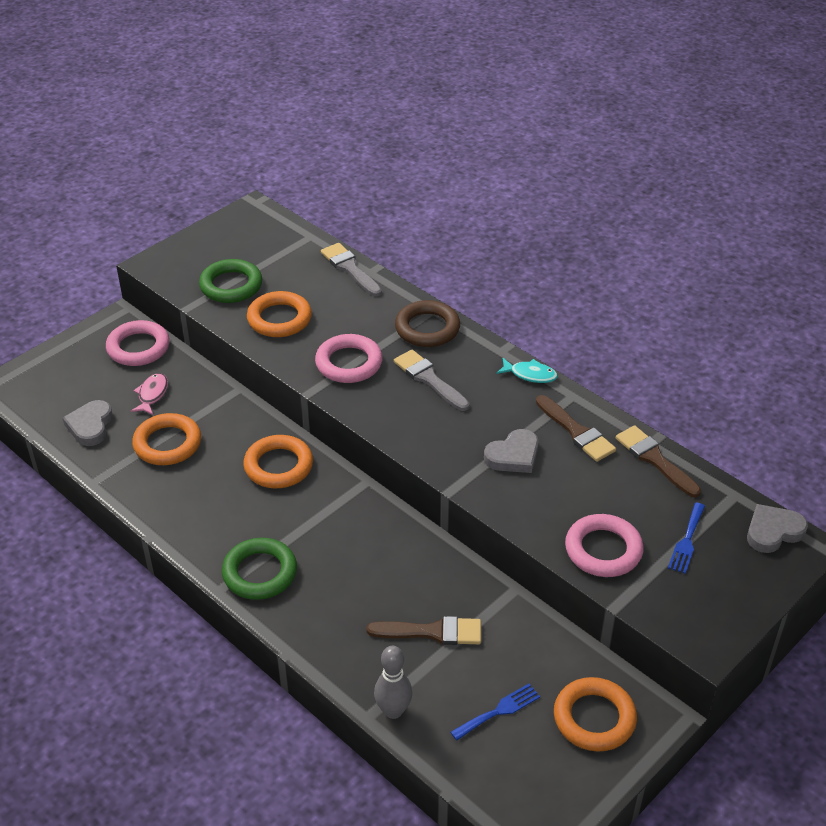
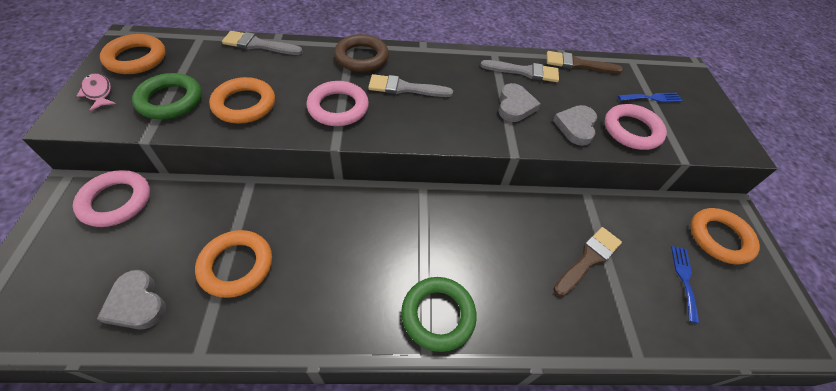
camera: 50 degrees left, 10 degrees up
pink fish [131,373,168,415] -> pink fish moved to [77,73,116,111]
orange ring [243,435,313,488] -> orange ring moved to [100,34,166,74]
grey bowling pin [374,646,413,719] -> none
turquoise fish [496,358,558,383] -> none
brown brush [536,395,616,462] -> grey brush [480,60,559,82]
blue fork [668,503,705,574] -> blue fork turned 75 degrees counterclockwise [618,93,683,102]
grey heart [747,504,808,553] -> grey heart moved to [553,105,597,146]

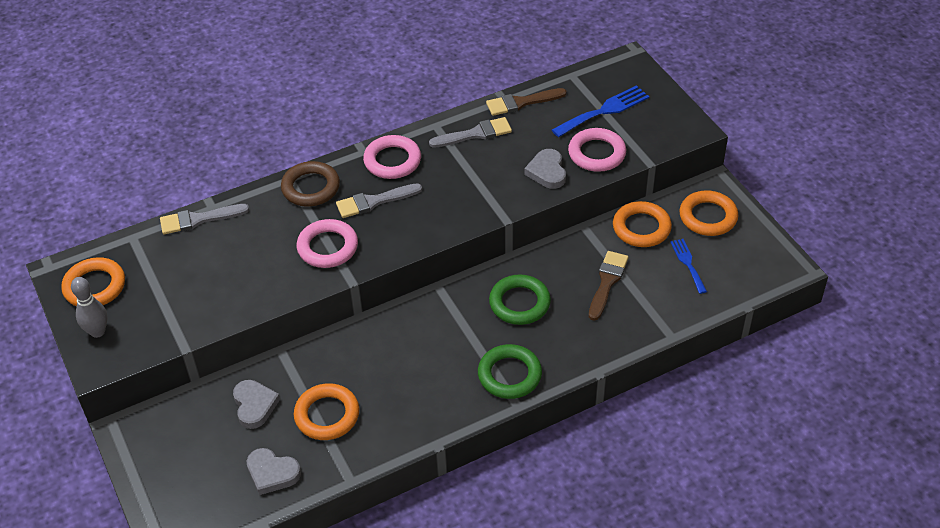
camera: 20 degrees left, 5 degrees down
pink ring [73,170,150,227] -> pink ring moved to [363,135,421,179]
pink fish [77,73,116,111] -> grey bowling pin [71,277,107,338]
green ring [132,73,202,119] -> green ring moved to [489,274,551,325]
orange ring [209,77,275,124] -> orange ring moved to [613,201,672,247]
grey heart [499,83,541,122] -> grey heart moved to [233,380,280,429]
blue fork [618,93,683,102] -> blue fork [552,85,649,137], size x1.62

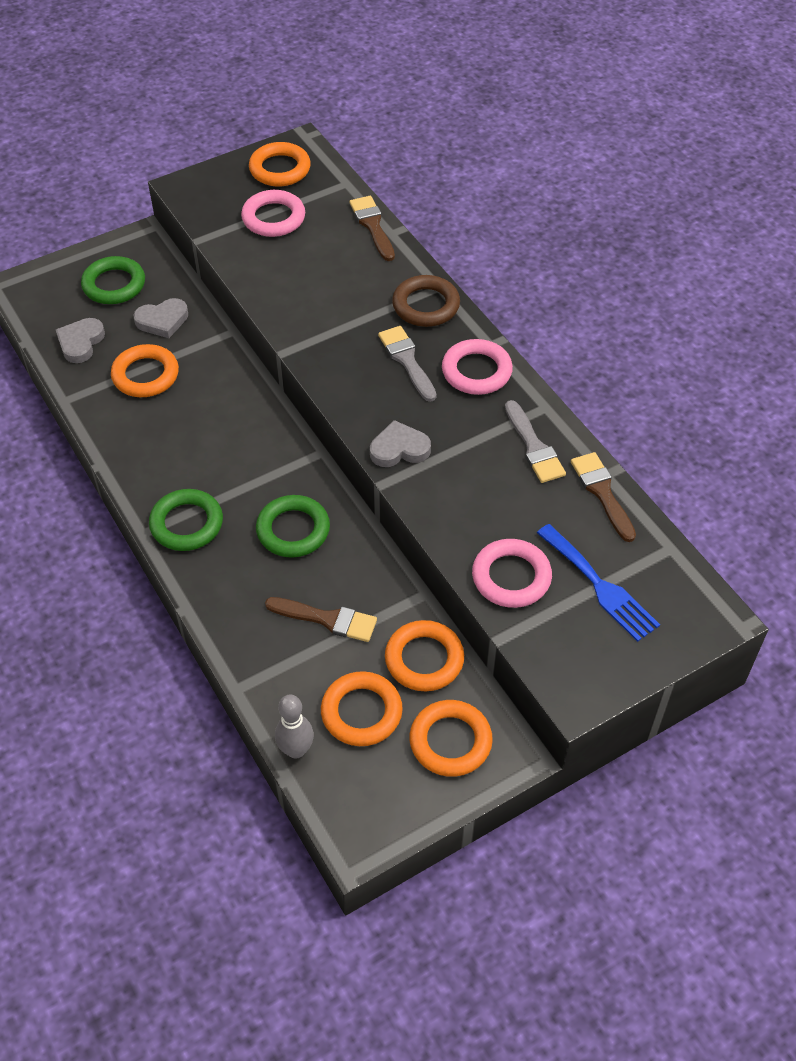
camera: 85 degrees right, 5 degrees up
grey bowling pin [71,277,107,338] -> grey bowling pin moved to [275,695,314,759]
grey brush [160,204,249,234] -> brown brush [349,196,395,261]
pink ring [297,219,358,268] -> pink ring moved to [241,190,305,237]
grey heart [524,149,566,189] -> grey heart moved to [370,420,431,467]
blue fork [670,239,707,294] -> orange ring [321,671,403,746]
none -> green ring [81,256,145,304]

